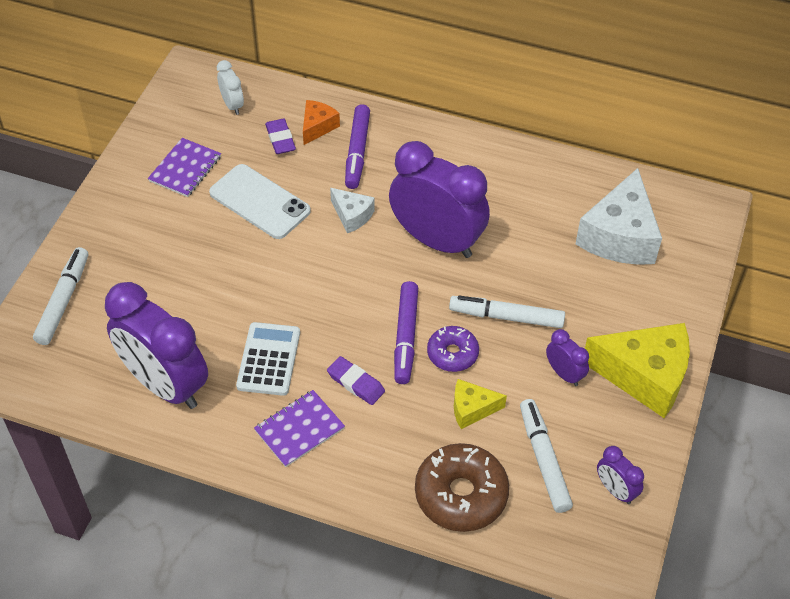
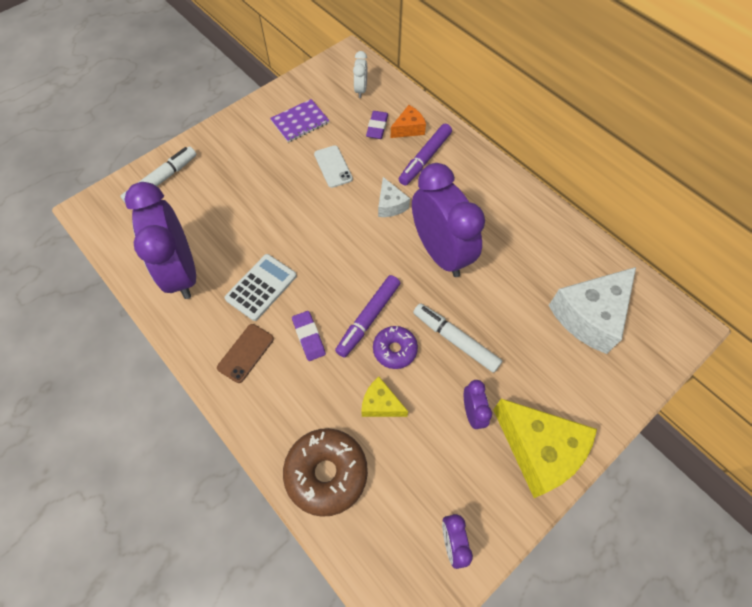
camera: 30 degrees right, 10 degrees up
white phone [209,164,311,239] -> white phone [314,145,353,188], size x0.63
purple notebook [254,390,345,467] -> brown phone [217,324,274,383]
white marker [520,399,573,513] -> none

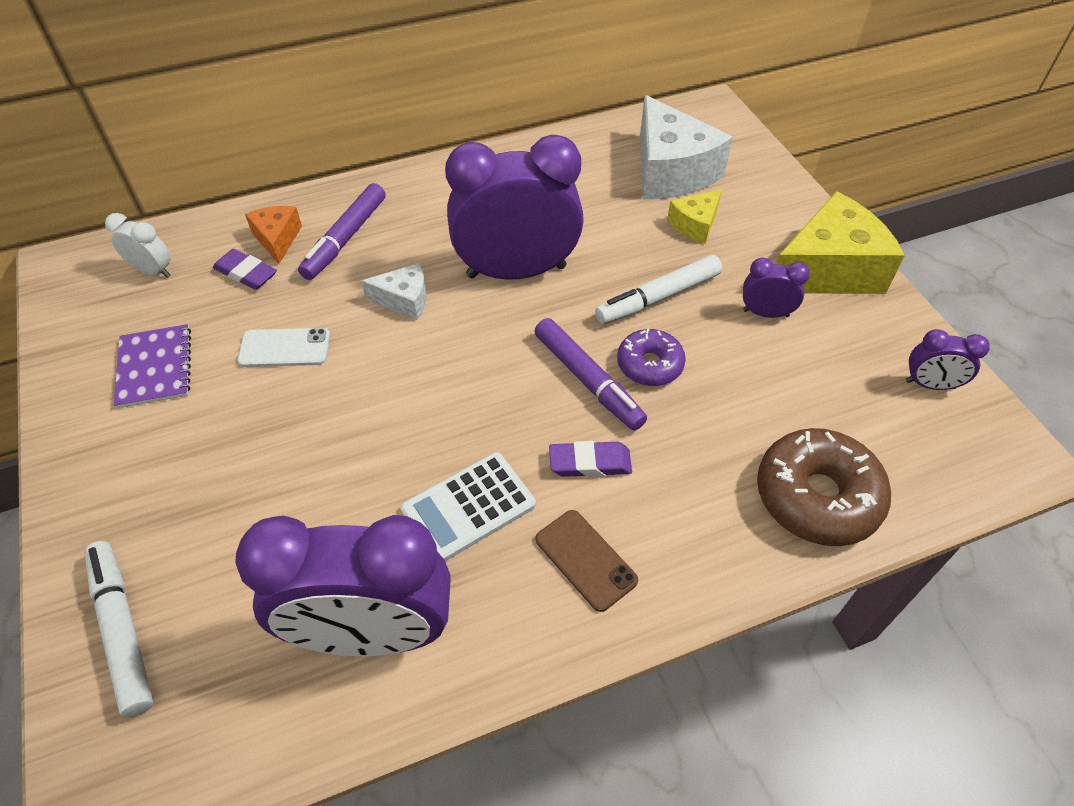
camera: 70 degrees left, 10 degrees down
white calculator [225,254,297,321] -> white calculator turned 90 degrees counterclockwise [401,452,536,561]
yellow cheese [361,377,408,417] -> yellow cheese moved to [667,189,722,244]
purple marker [399,124,452,185] -> purple marker turned 60 degrees clockwise [298,183,386,280]

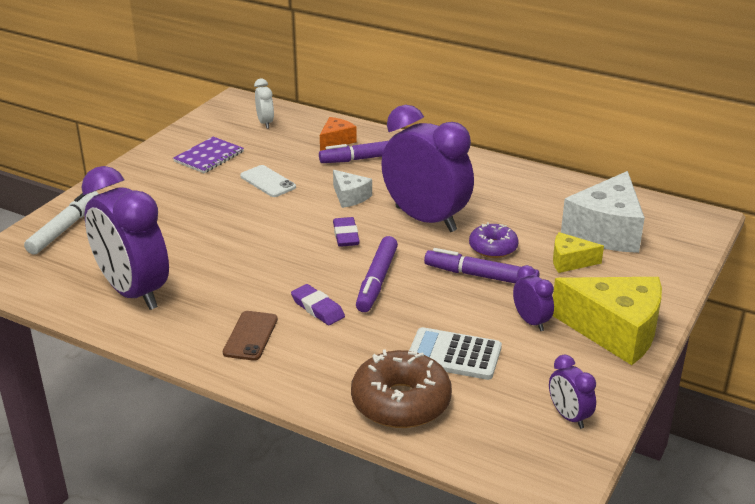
camera: 50 degrees right, 20 degrees down
purple eraser [213,249,277,290] -> purple eraser moved to [333,217,360,247]
white calculator [401,452,536,561] -> white calculator moved to [409,327,502,380]
white marker [595,255,722,324] -> purple marker [424,248,540,283]
purple donut [617,329,686,386] -> purple donut moved to [469,222,519,258]

